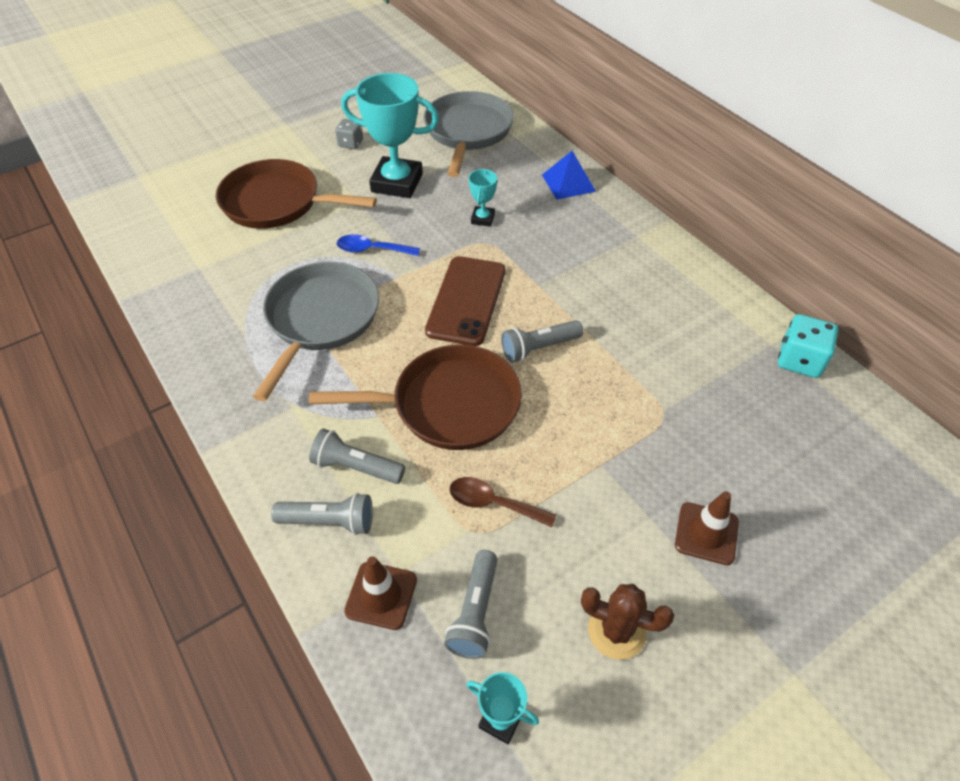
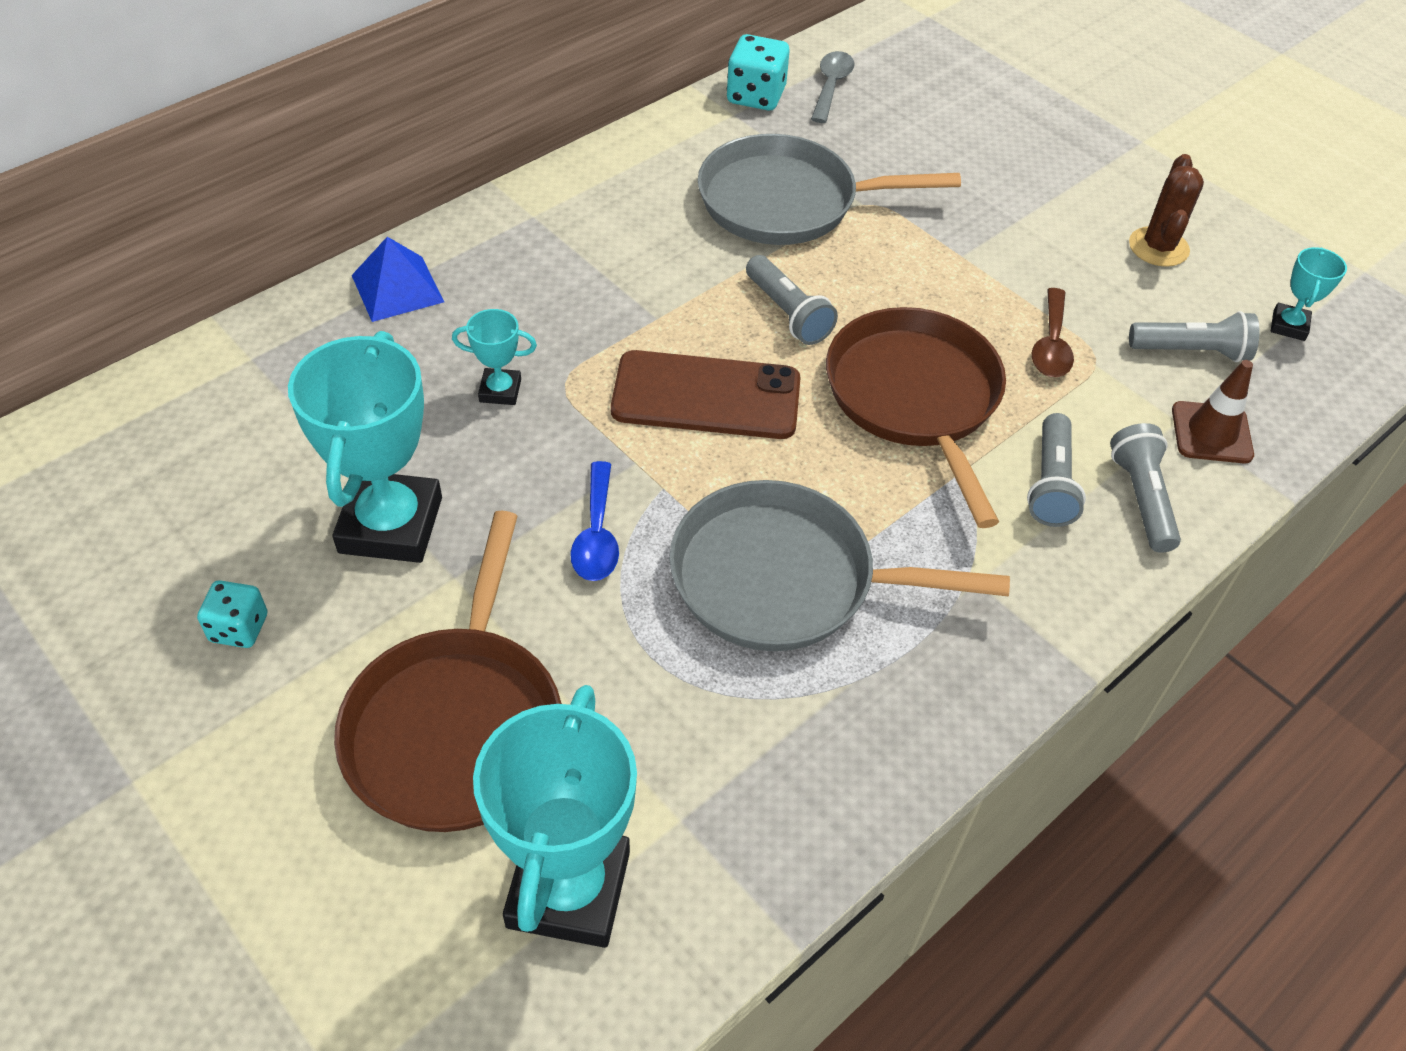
camera: 100 degrees left, 0 degrees up
grey dice [335,119,363,149] -> turquoise dice [197,580,267,648]
grey pan [424,91,514,177] -> grey pan moved to [698,134,961,245]
brown traffic cone [675,491,739,565] -> none
none -> turquoise trophy [473,685,637,948]
none -> grey spoon [811,51,855,123]

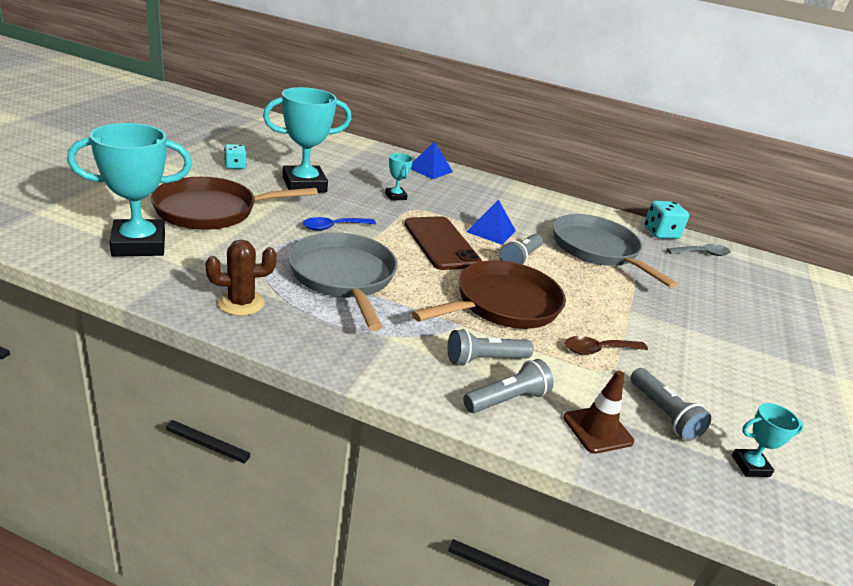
camera: 60 degrees right, 20 degrees down
brown cactus [1129,154,1204,267] -> brown cactus moved to [206,240,277,316]
none -> blue pyramid [466,199,516,245]

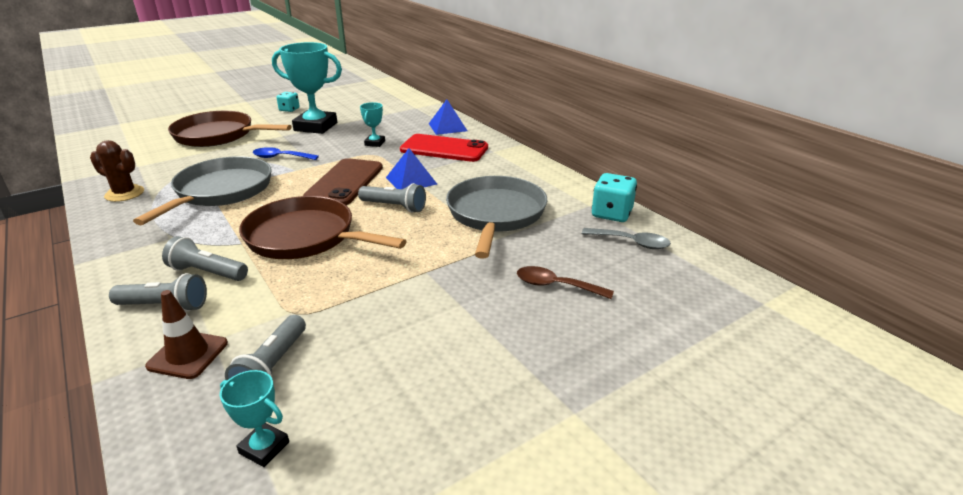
camera: 40 degrees right, 0 degrees up
turquoise trophy [67,123,192,257] -> none
brown pan [412,260,566,329] -> brown pan turned 150 degrees counterclockwise [239,196,406,259]
grey flashlight [499,234,543,265] -> grey flashlight turned 135 degrees counterclockwise [358,183,426,213]
brown spoon [565,336,648,355] -> brown spoon moved to [517,266,614,299]
none -> red phone [400,134,488,162]

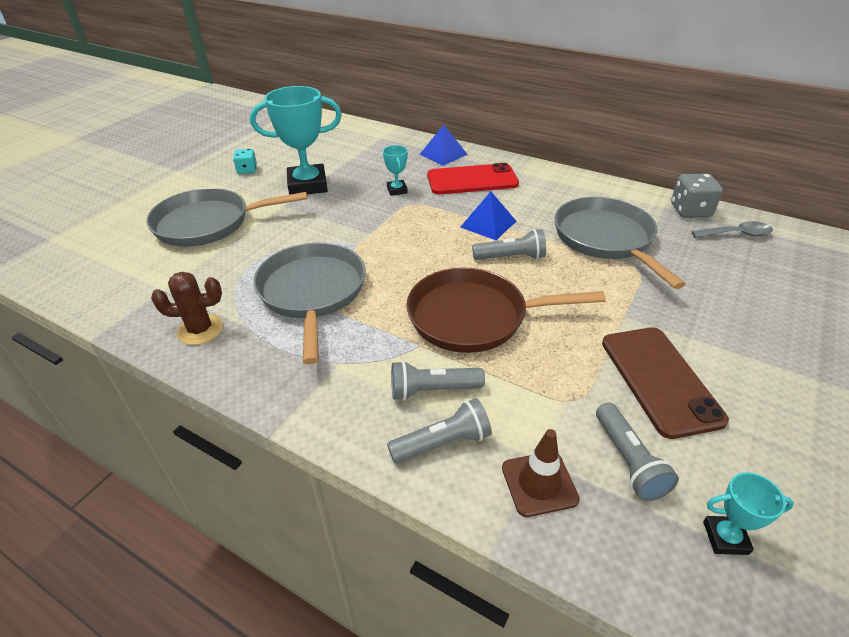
camera: 25 degrees left, 10 degrees up
brown pan [168,111,292,147] -> grey pan [146,188,307,247]
blue spoon [253,147,319,160] -> none
brown phone [303,158,383,205] -> brown phone moved to [602,327,729,439]
brown spoon [517,266,614,299] -> none
turquoise dice [592,173,637,222] -> grey dice [671,173,723,218]

